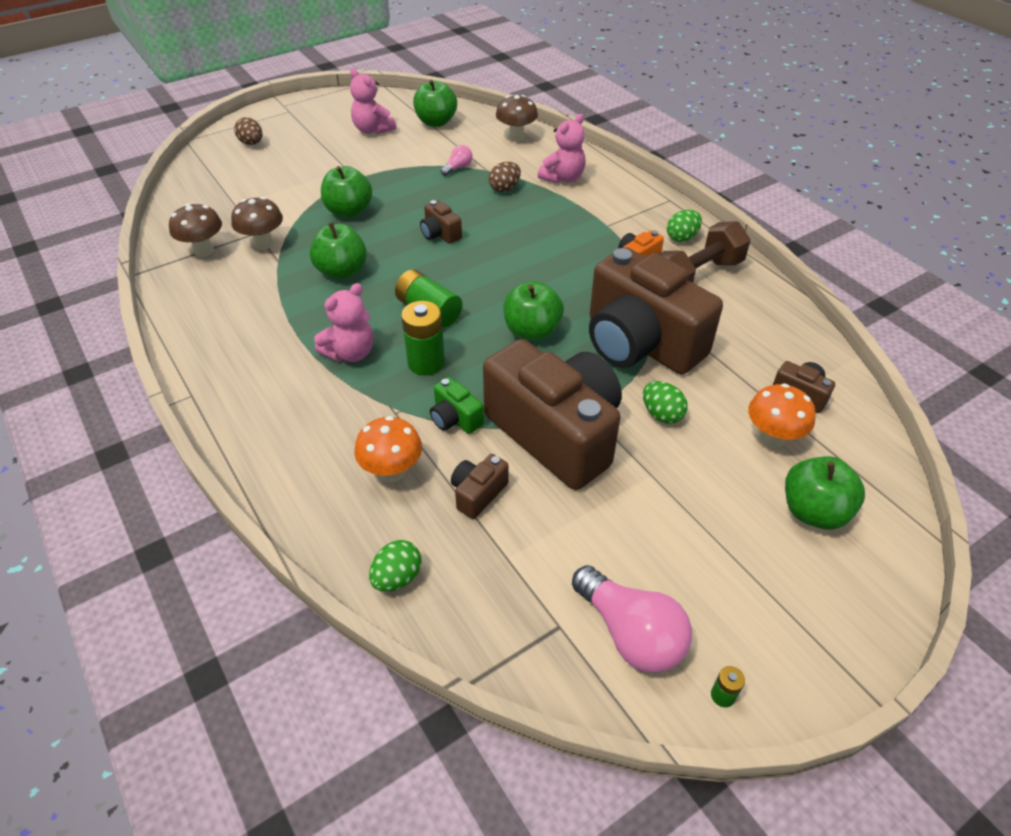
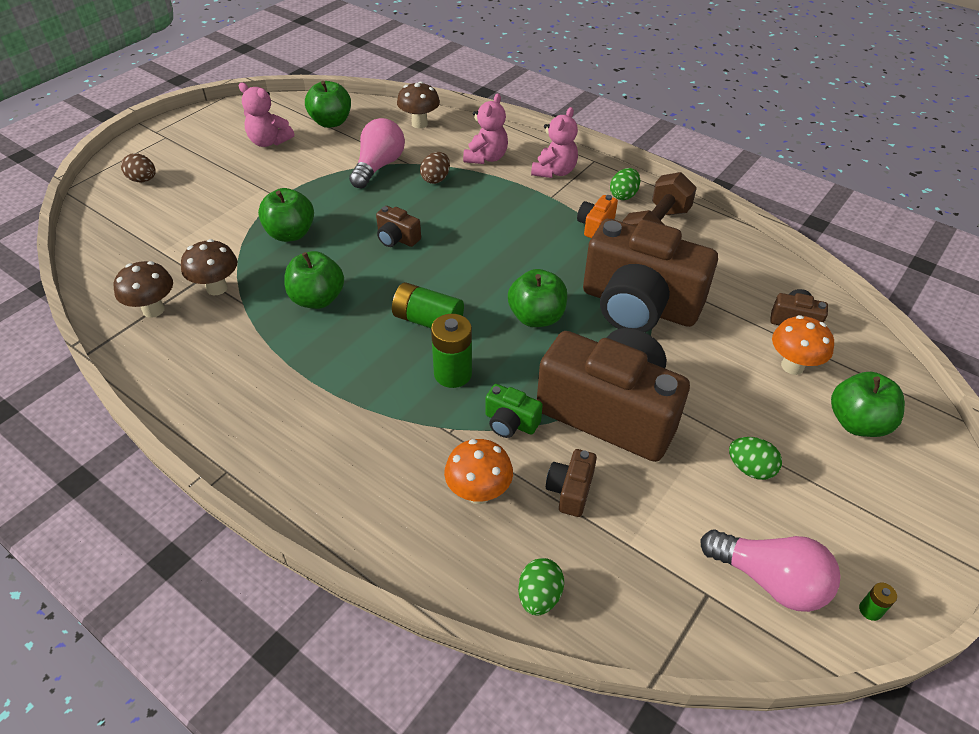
camera: 20 degrees left, 0 degrees up
pink teddy bear [314,283,374,362] -> pink teddy bear moved to [531,107,578,178]
pink light bulb [440,145,473,176] -> pink light bulb [349,118,405,189], size x2.01
green egg [643,381,688,424] -> green egg moved to [729,437,782,480]

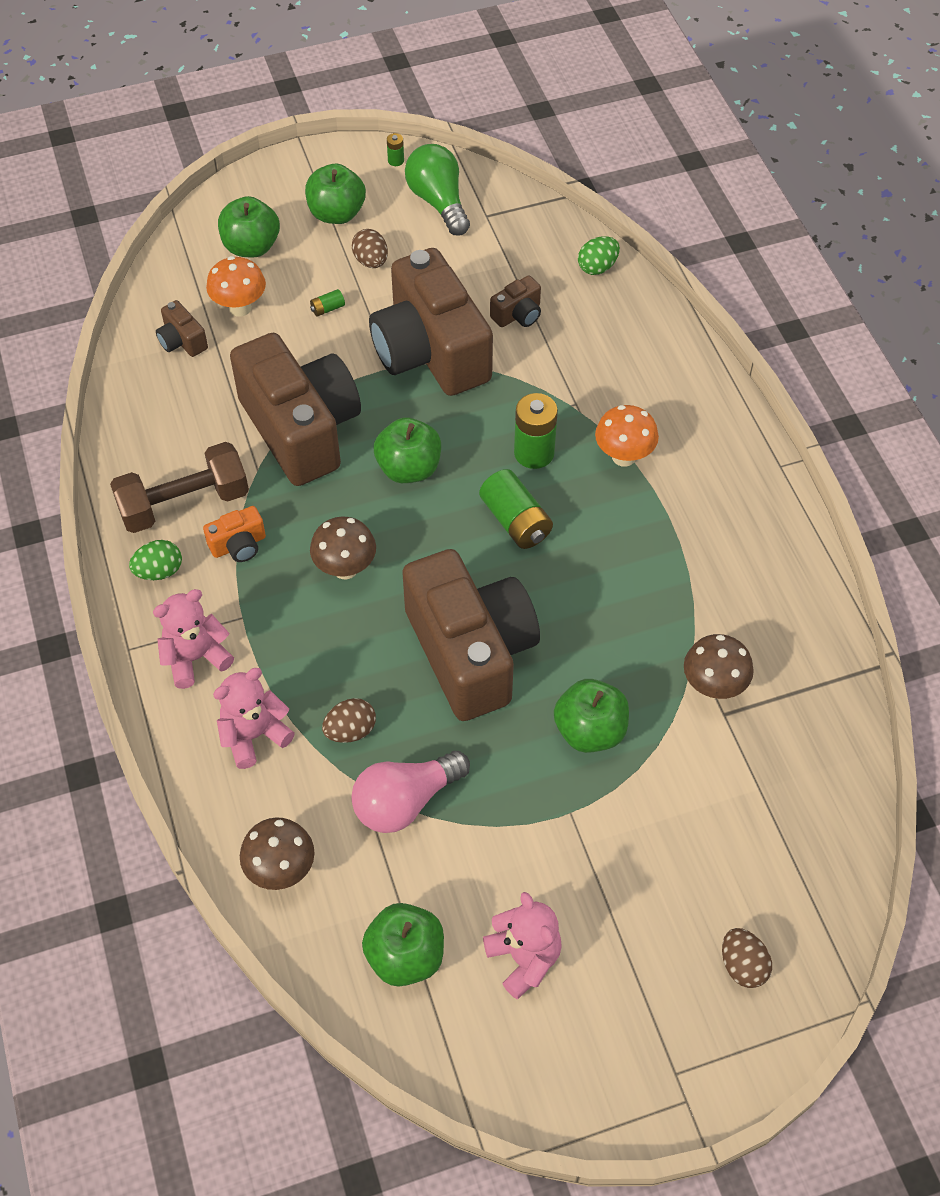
camera: 145 degrees left, 10 degrees up
brown mushroom [114,261,173,318] -> brown mushroom moved to [310,517,376,580]
green apple [284,251,344,309] -> green apple moved to [305,164,366,224]
brown camera [376,206,421,247] -> brown camera [402,549,540,721], size x2.49
orange mushroom [444,439,513,504] -> orange mushroom moved to [595,405,659,467]
green camera [485,384,543,438] -> none
pink light bulb [700,530,841,612] -> green light bulb [405,144,470,236]
green egg [729,437,782,480] -> brown egg [352,229,388,268]
none -> green battery [310,289,345,316]

